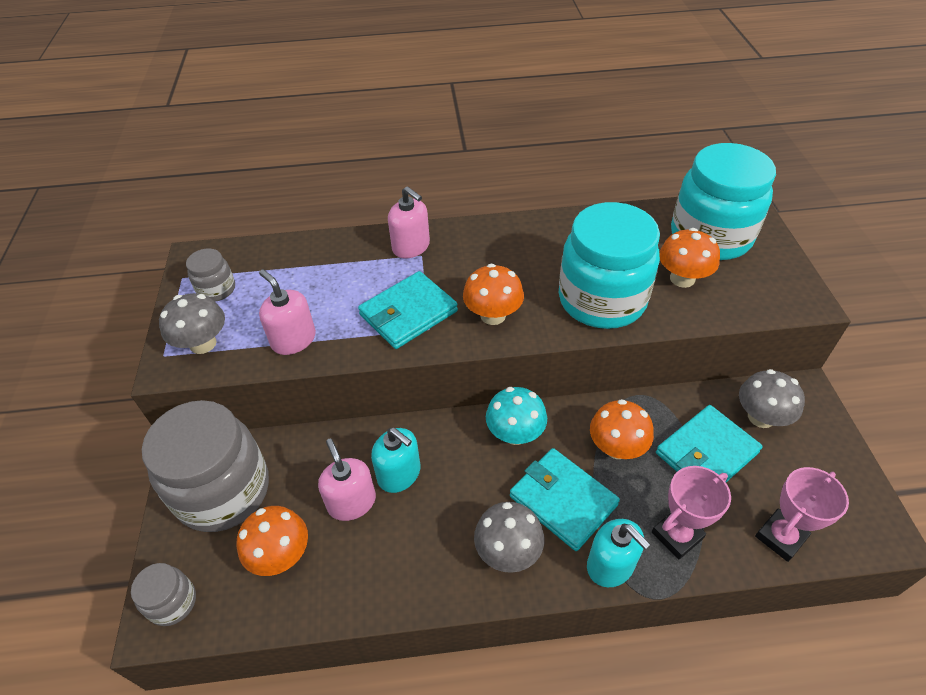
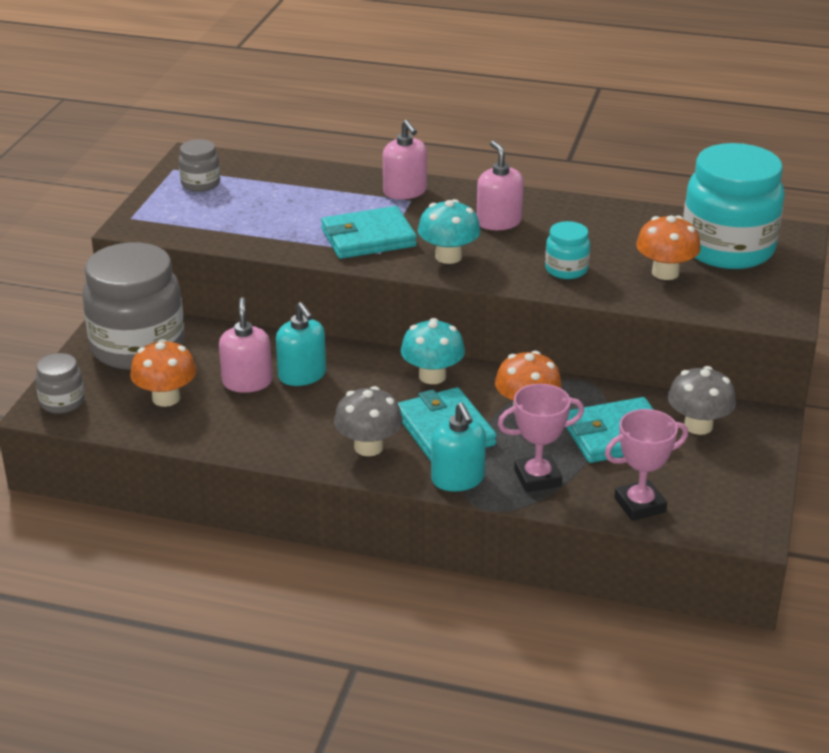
camera: 20 degrees right, 15 degrees down
grey mushroom [159,293,225,354] -> none
pink soap dispenser [259,269,316,355] -> pink soap dispenser moved to [477,141,524,230]
orange mushroom [463,264,524,325] -> turquoise mushroom [418,199,481,264]
turquoise jar [559,202,660,329] -> turquoise jar [545,221,590,279], size x0.45

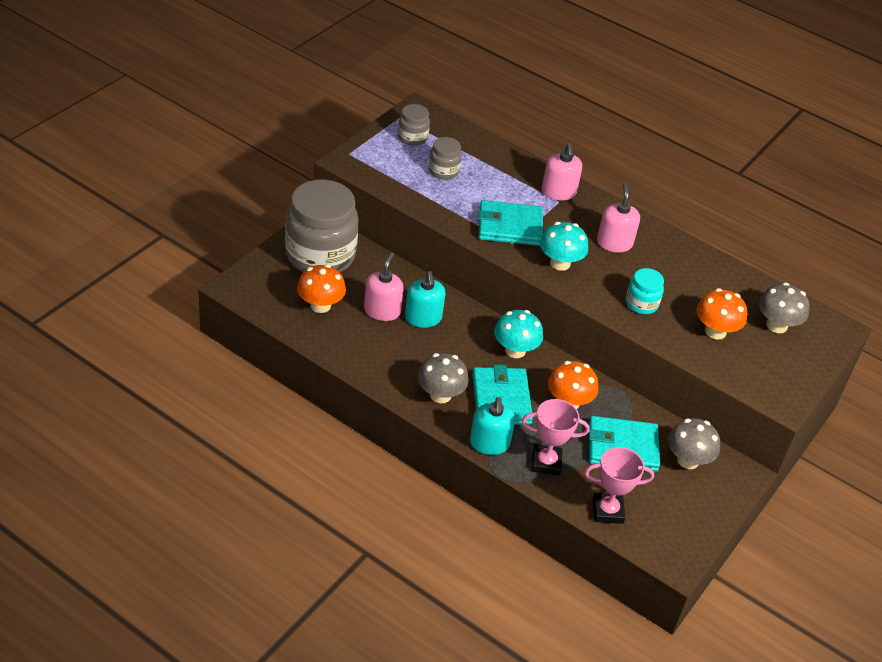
camera: 15 degrees right, 10 degrees up
grey jar [35,353,85,414] -> grey jar moved to [429,137,462,180]
turquoise jar [683,143,785,269] -> grey mushroom [759,282,810,333]

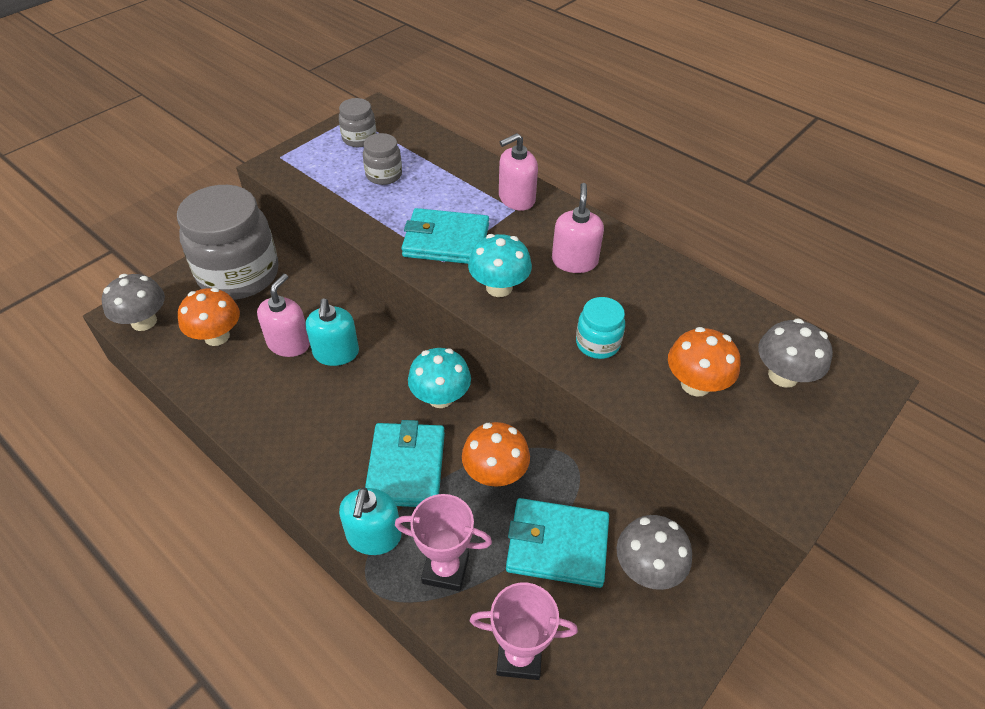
camera: 10 degrees right, 5 degrees up
grey mushroom [418,353,469,403] -> grey mushroom moved to [102,274,165,331]
pink soap dispenser [542,143,582,200] -> pink soap dispenser turned 60 degrees clockwise [499,133,538,211]

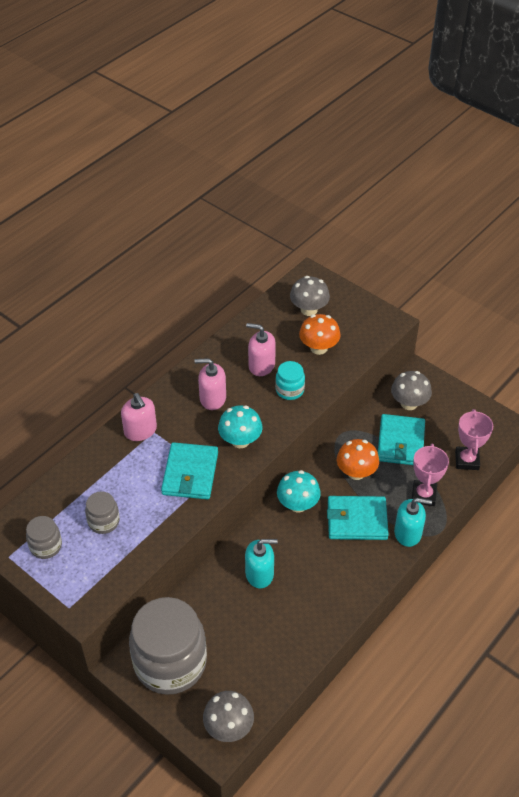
camera: 90 degrees left, 0 degrees up
orange mushroom [178,288,240,346] -> none
pink soap dispenser [257,274,310,357] -> pink soap dispenser moved to [246,323,276,376]

